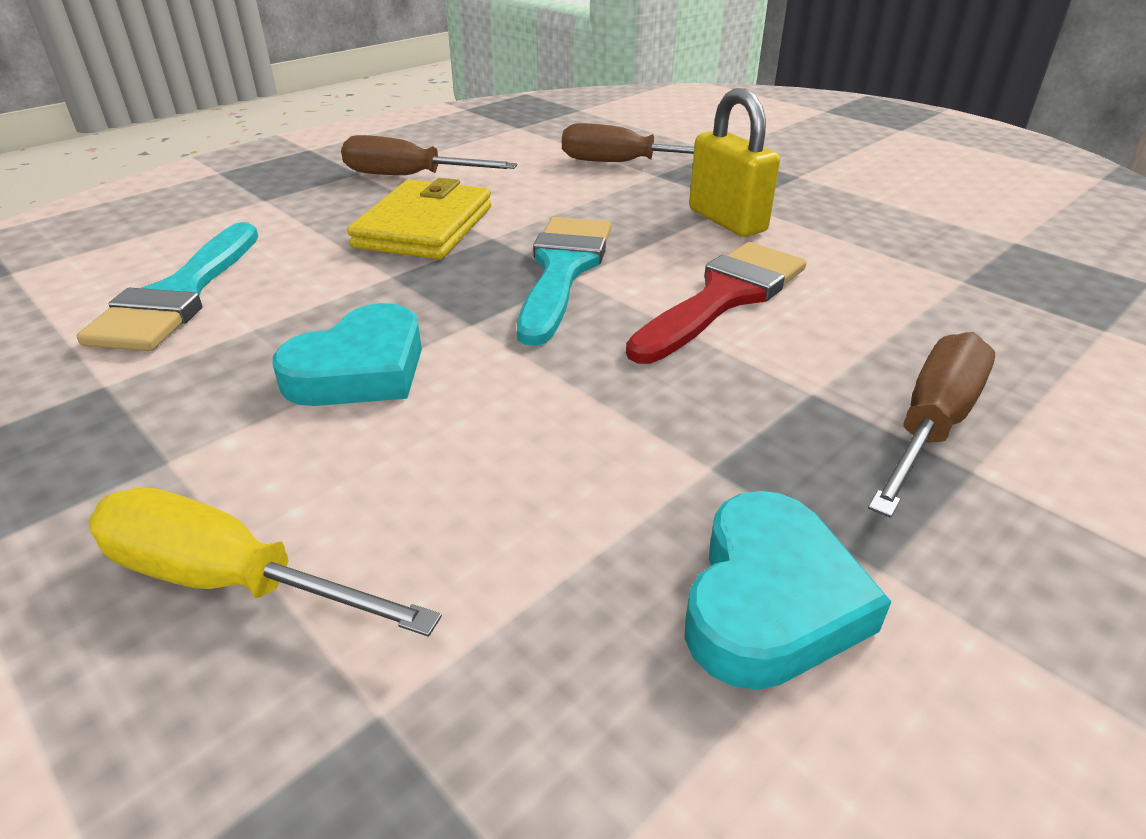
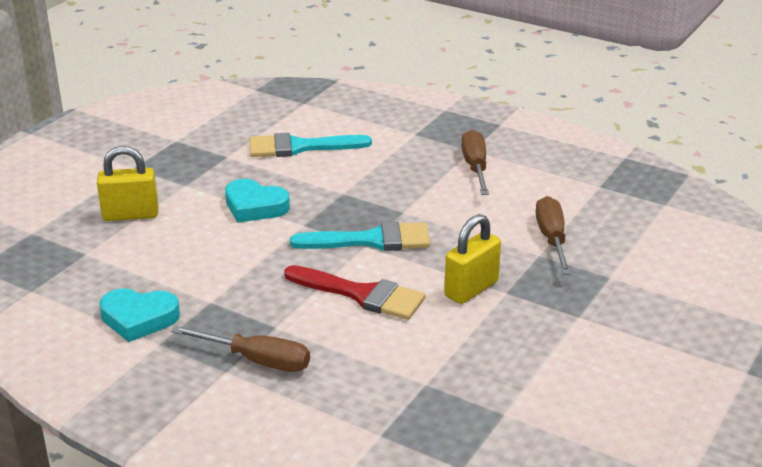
camera: 75 degrees right, 5 degrees down
yellow screwdriver [88,488,442,637] -> yellow padlock [97,146,158,221]
yellow wallet [347,178,491,259] -> none

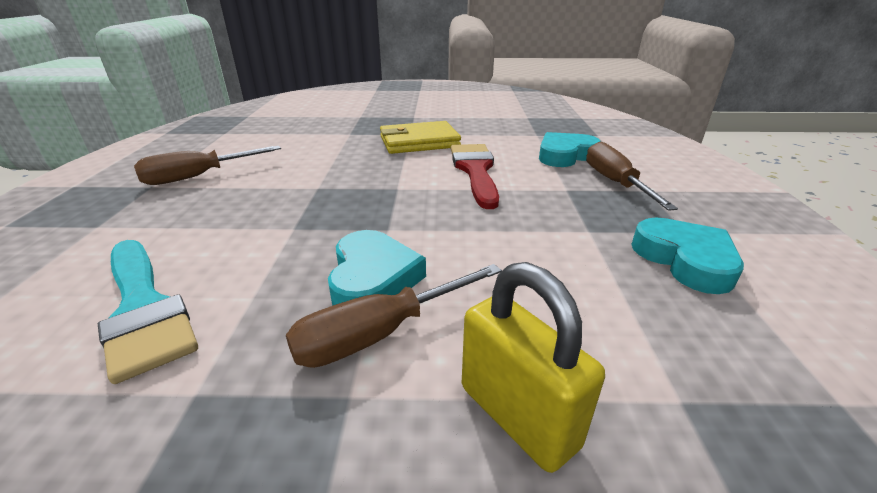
camera: 120 degrees left, 0 degrees up
turquoise brush [290,221,430,251] -> none
yellow padlock [444,214,501,304] -> yellow wallet [380,121,461,154]
brown screwdriver [536,196,571,275] -> brown screwdriver moved to [286,264,502,368]
none -> turquoise heart [539,132,600,167]

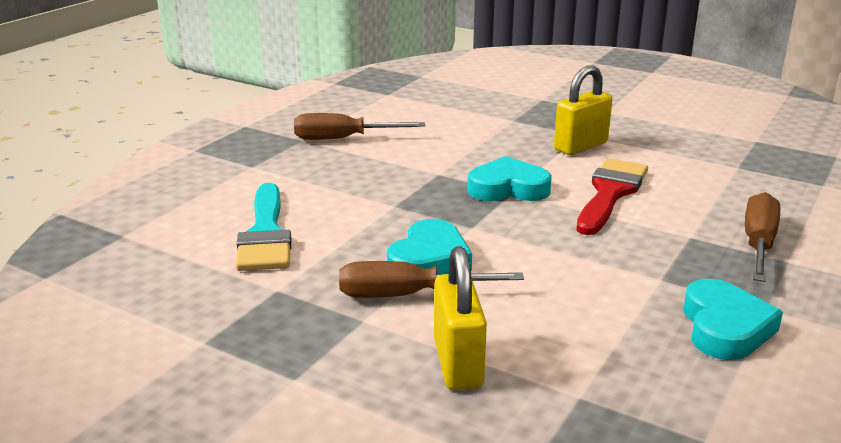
camera: 30 degrees right, 5 degrees down
yellow wallet [380,121,461,154] -> yellow padlock [554,65,613,155]
turquoise heart [539,132,600,167] -> turquoise heart moved to [468,156,552,201]

